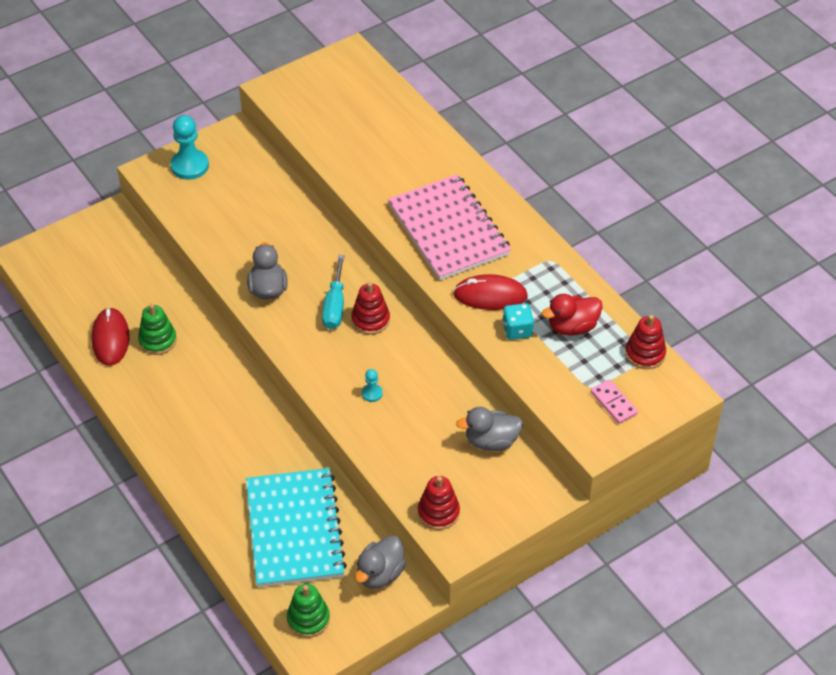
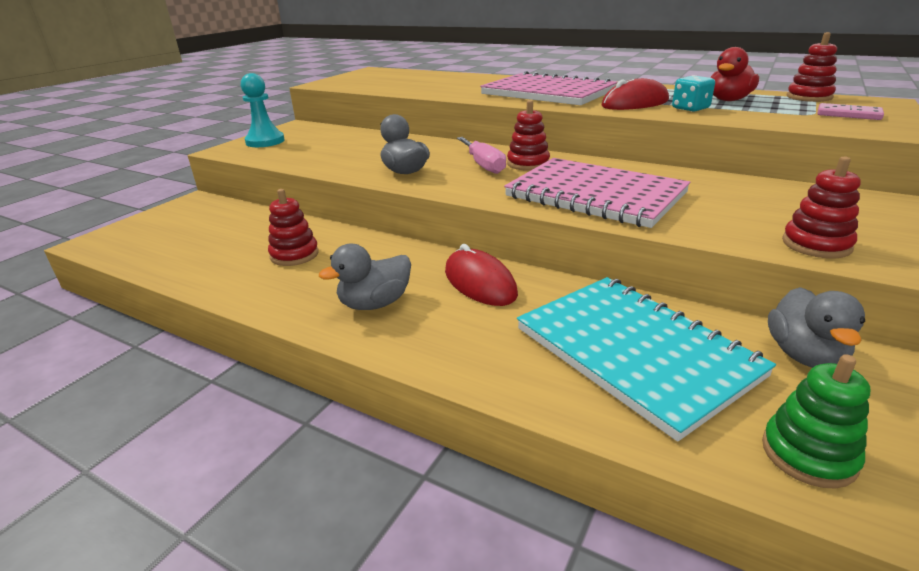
camera: 25 degrees left, 20 degrees down
red mouse [92,307,130,366] -> red mouse moved to [445,244,518,306]
green stacking toy [138,304,177,355] -> red stacking toy [268,189,319,266]
turquoise screwdriver [322,255,345,329] -> pink screwdriver [457,137,506,174]
turquoise pawn [362,369,383,402] -> pink notebook [504,158,690,228]
grey duck [456,407,523,451] -> grey duck moved to [319,244,411,310]

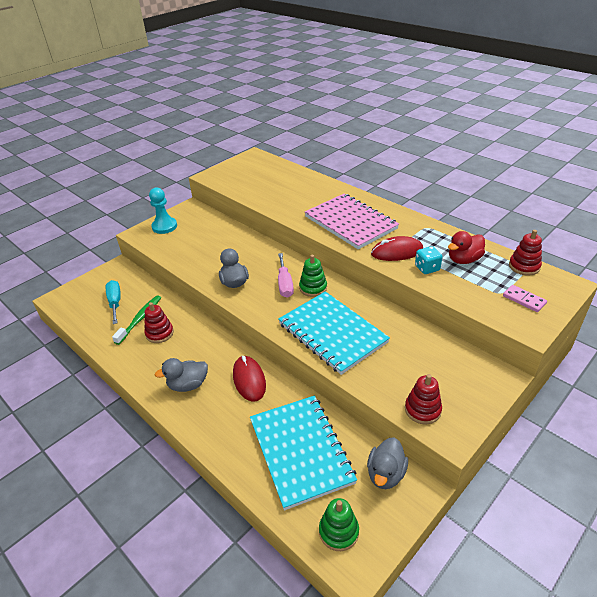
camera: 15 degrees right, 10 degrees up
pink notebook [504,158,690,228] -> turquoise notebook [278,291,390,375]
red stacking toy [507,100,550,171] -> green stacking toy [299,255,327,297]
none -> turquoise screwdriver [106,280,121,324]
none -> green toothbrush [112,295,161,345]

